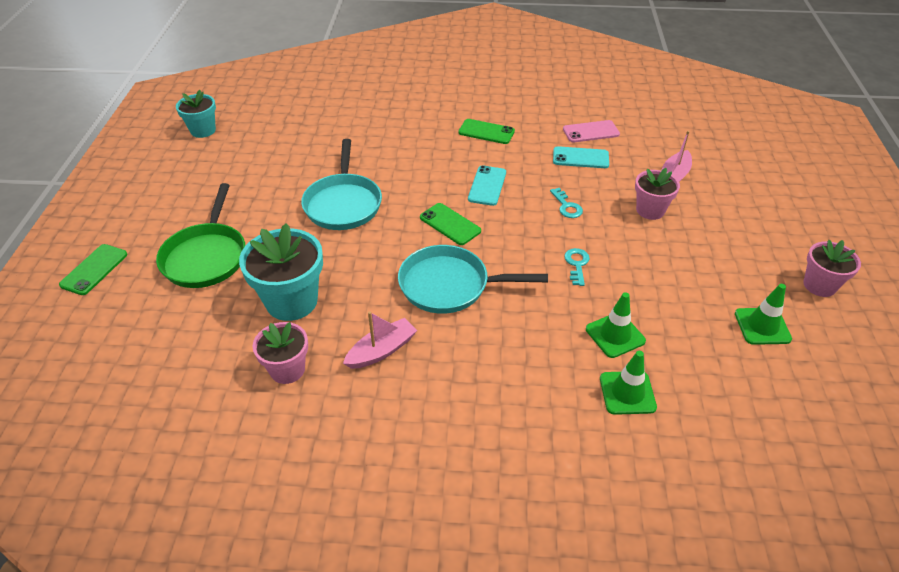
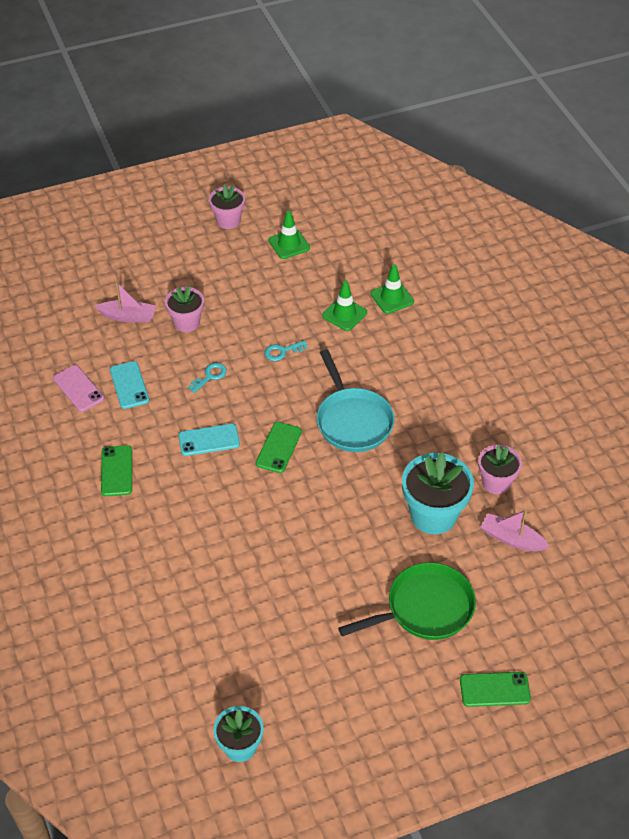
camera: 115 degrees left, 5 degrees up
turquoise pan [301,139,382,230] -> none
pink boat [343,311,417,369] -> pink boat moved to [481,510,550,552]

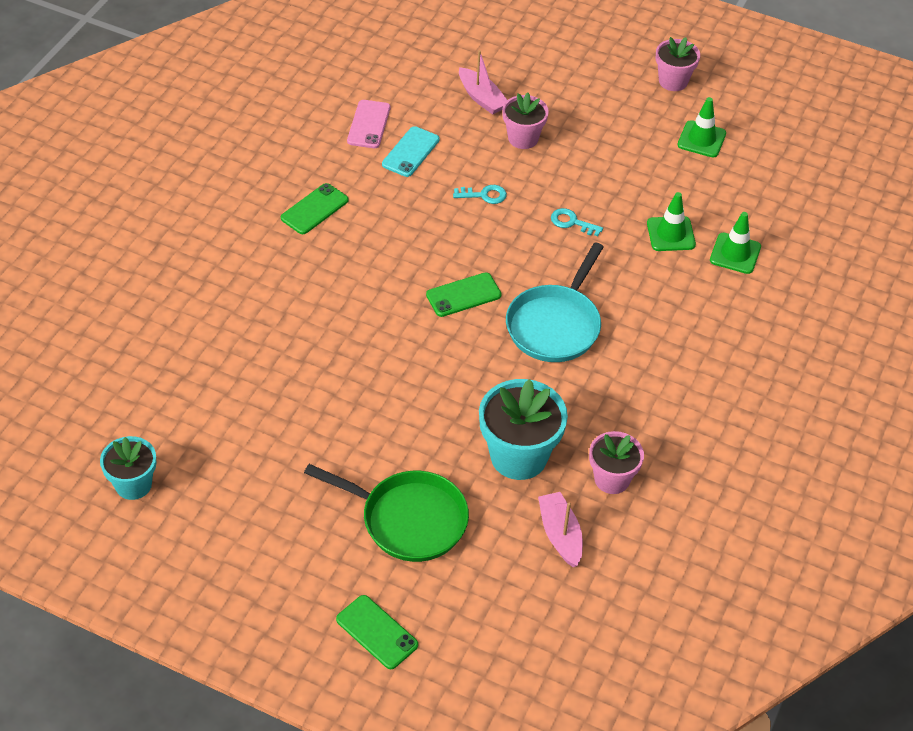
camera: 45 degrees right, 0 degrees up
turquoise phone [178,424,240,456] -> none

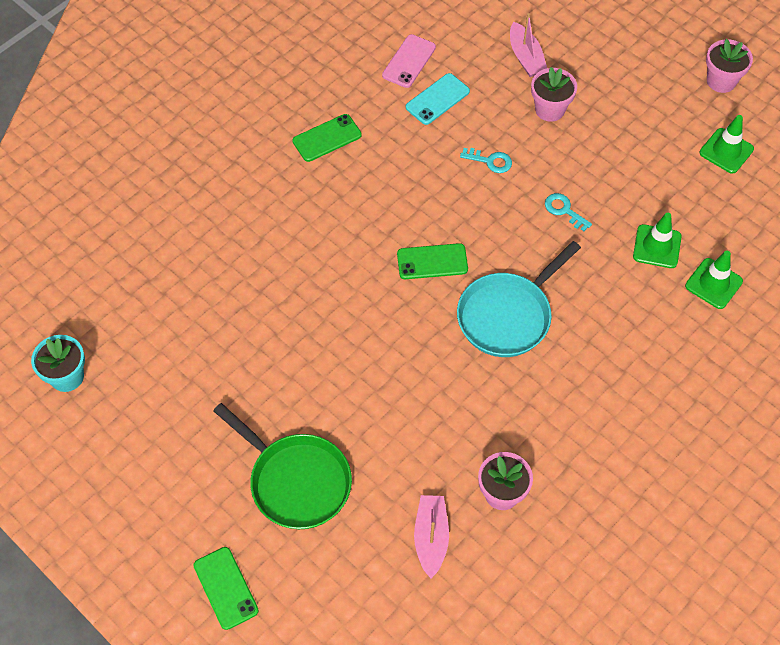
camera: 20 degrees right, 10 degrees up
turquoise flower pot [479,379,568,480] -> none

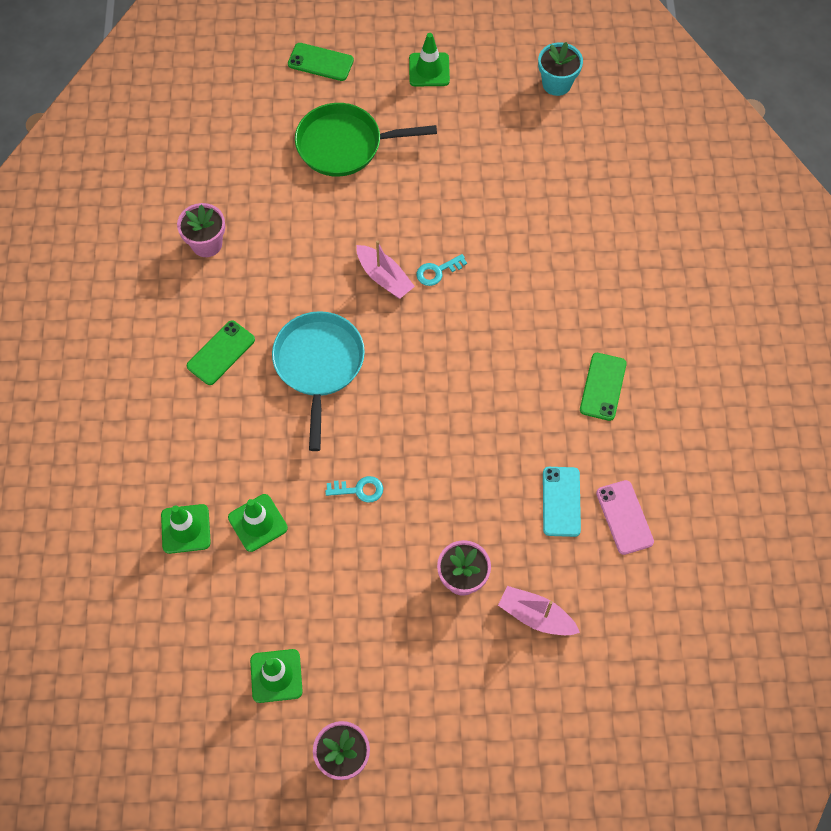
camera: 135 degrees right, 5 degrees up
green phone [397,243,468,279] -> green phone moved to [187,320,255,385]
pink boat [414,495,449,578] -> pink boat moved to [357,240,415,299]
turquoise key [460,148,512,173] -> turquoise key moved to [417,254,467,286]
none -> green traffic cone [409,33,450,86]

